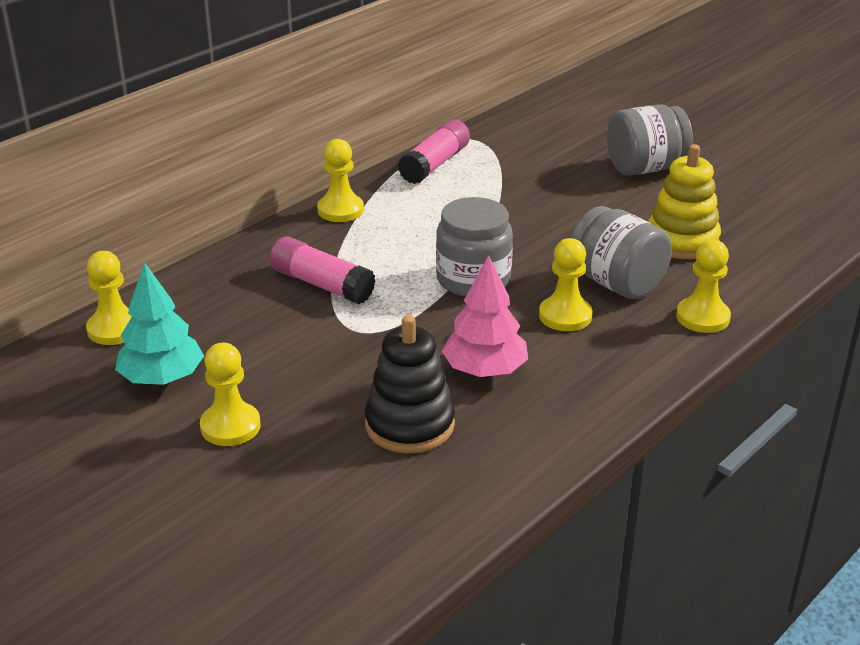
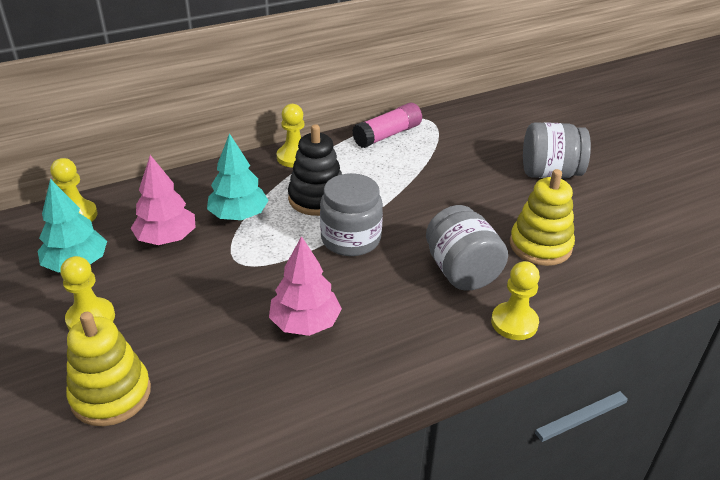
camera: 20 degrees right, 5 degrees up
pink glue stick [270,236,375,304] -> turquoise tree [207,133,269,220]
black stacking toy [365,315,455,453] -> black stacking toy moved to [288,124,342,216]
yellow pawn [539,238,592,331] -> none
none -> yellow stacking toy [66,312,151,426]
none -> pink tree [131,155,196,245]

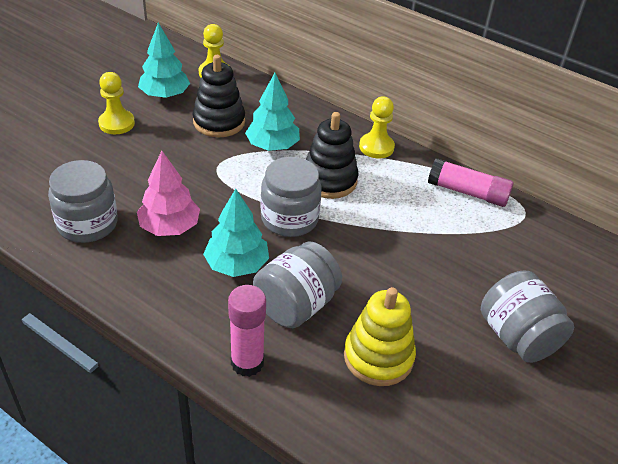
camera: 60 degrees right, 5 degrees up
yellow stacking toy [66,312,151,426] -> none
pink tree [131,155,196,245] -> black stacking toy [193,55,245,137]
yellow pawn [491,261,540,340] -> pink glue stick [228,285,266,377]
none -> grey jar [48,160,118,243]
none -> turquoise tree [203,189,269,277]

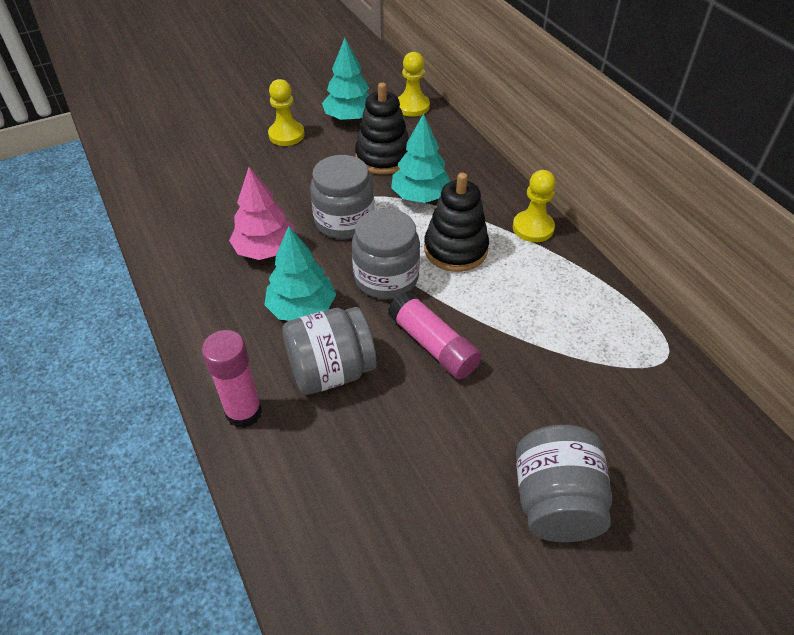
camera: 30 degrees right, 5 degrees up
grey jar [48,160,118,243] -> grey jar moved to [310,155,374,239]
yellow stacking toy [344,287,416,386] -> none
pink glue stick [428,158,514,207] -> pink glue stick moved to [388,291,482,380]

